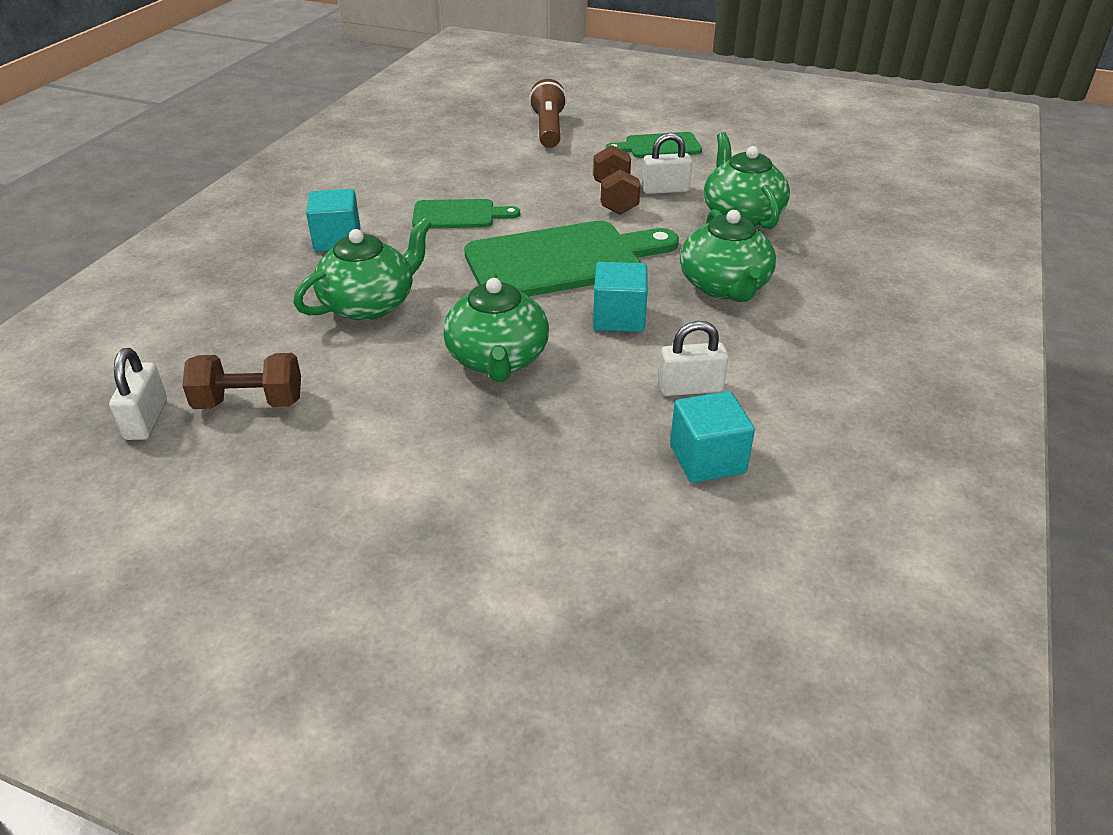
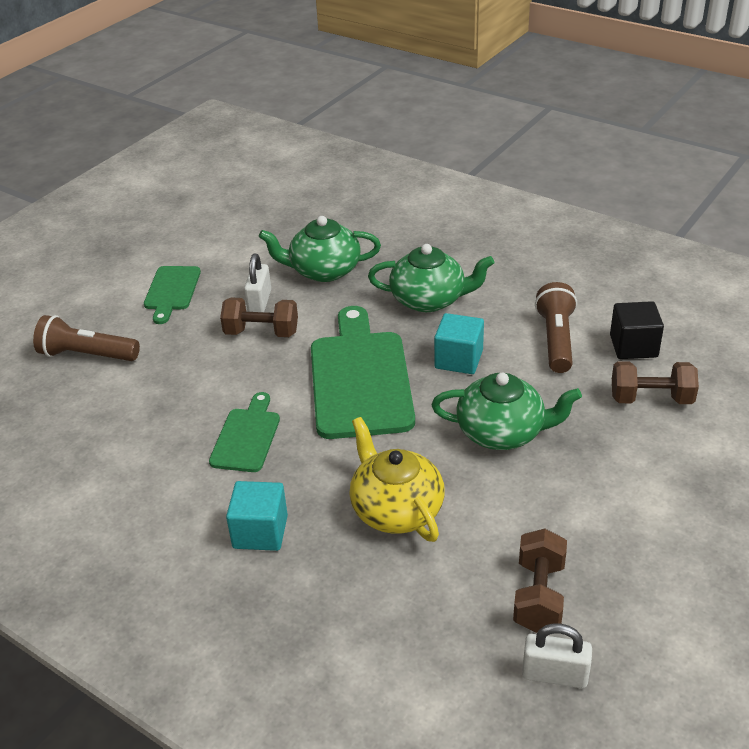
camera: 75 degrees left, 0 degrees up
green teapot [293,217,432,321] -> yellow teapot [349,417,445,542]
white padlock [658,321,729,396] -> brown flashlight [535,282,577,373]
turquoise cube [670,391,755,483] -> black cube [610,301,664,359]
none -> brown dumbbell [612,361,699,404]

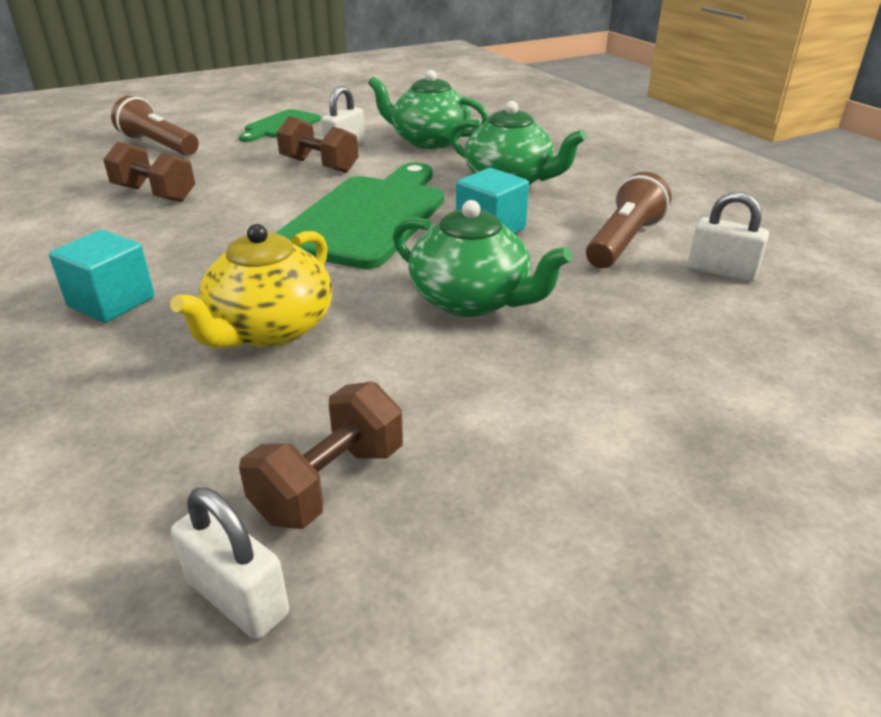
camera: 25 degrees right, 5 degrees down
green cutting board [209,392,280,472] -> none
yellow teapot [349,417,445,542] -> yellow teapot turned 150 degrees counterclockwise [170,224,332,348]
black cube [610,301,664,359] -> white padlock [688,192,769,282]
brown dumbbell [612,361,699,404] -> brown dumbbell moved to [103,141,195,202]

